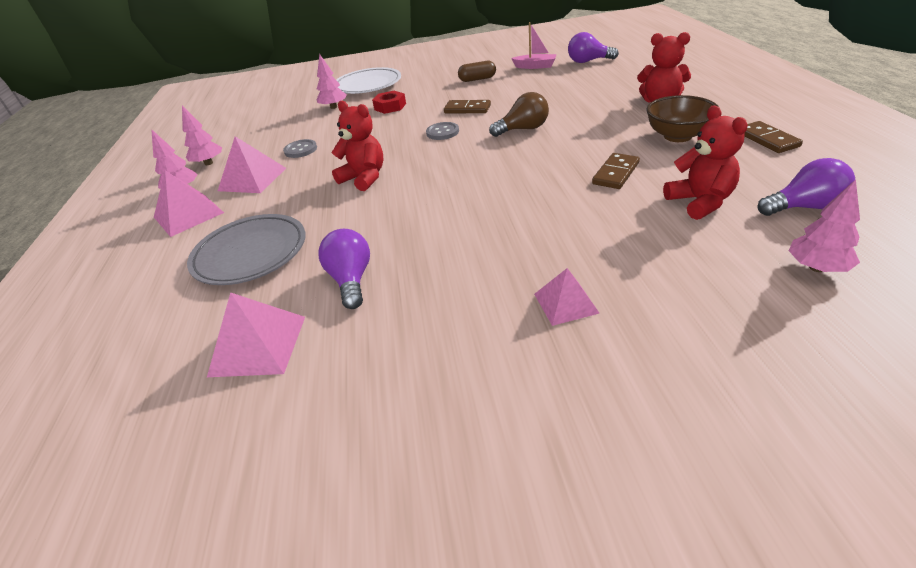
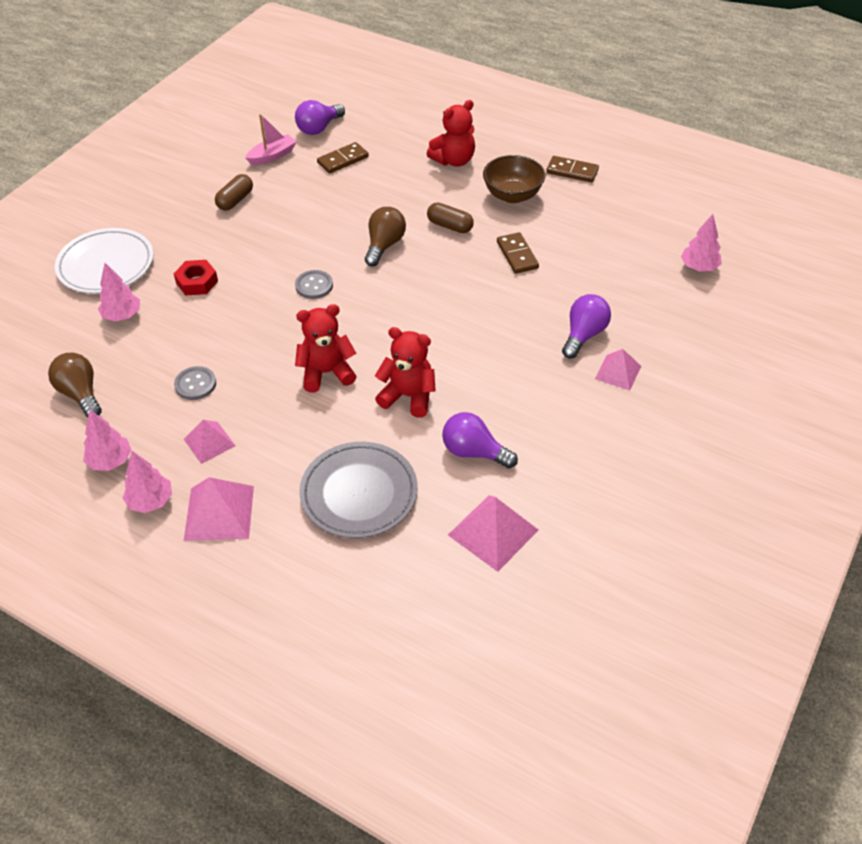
camera: 55 degrees left, 10 degrees up
pink pyramid [218,136,286,193] -> pink pyramid [184,420,235,464], size x0.64
brown domino [444,100,491,113] -> brown domino moved to [317,142,369,174]
red teddy bear [663,105,748,220] -> red teddy bear moved to [375,327,436,418]
purple light bulb [757,158,855,216] -> purple light bulb moved to [562,294,611,358]
none -> brown light bulb [48,353,102,418]
none -> brown capsule [427,203,474,233]

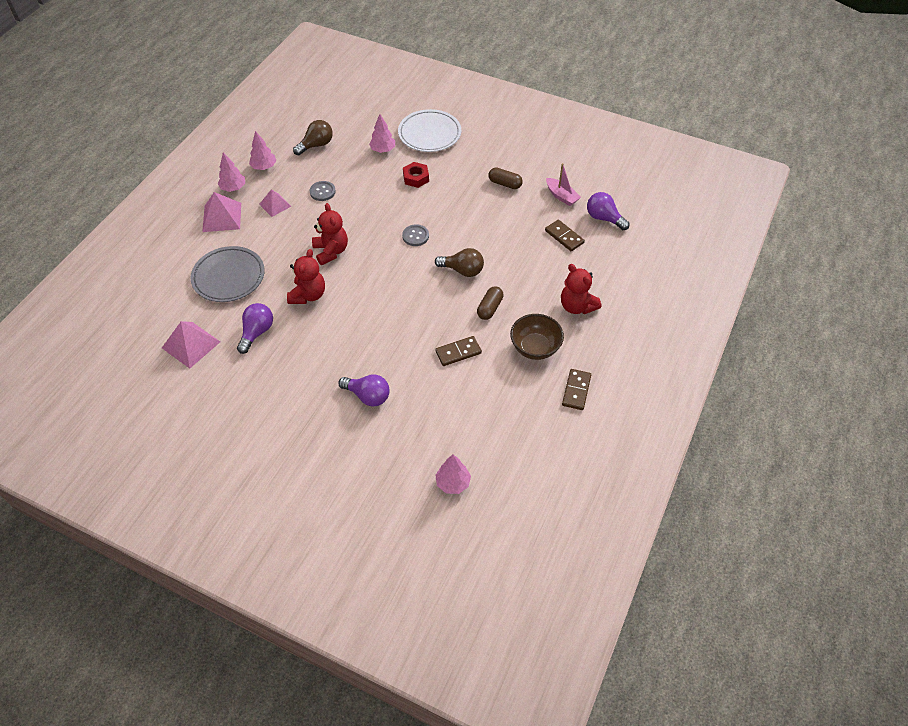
camera: 85 degrees right, 5 degrees up
pink pyramid [595,349,641,391] -> none

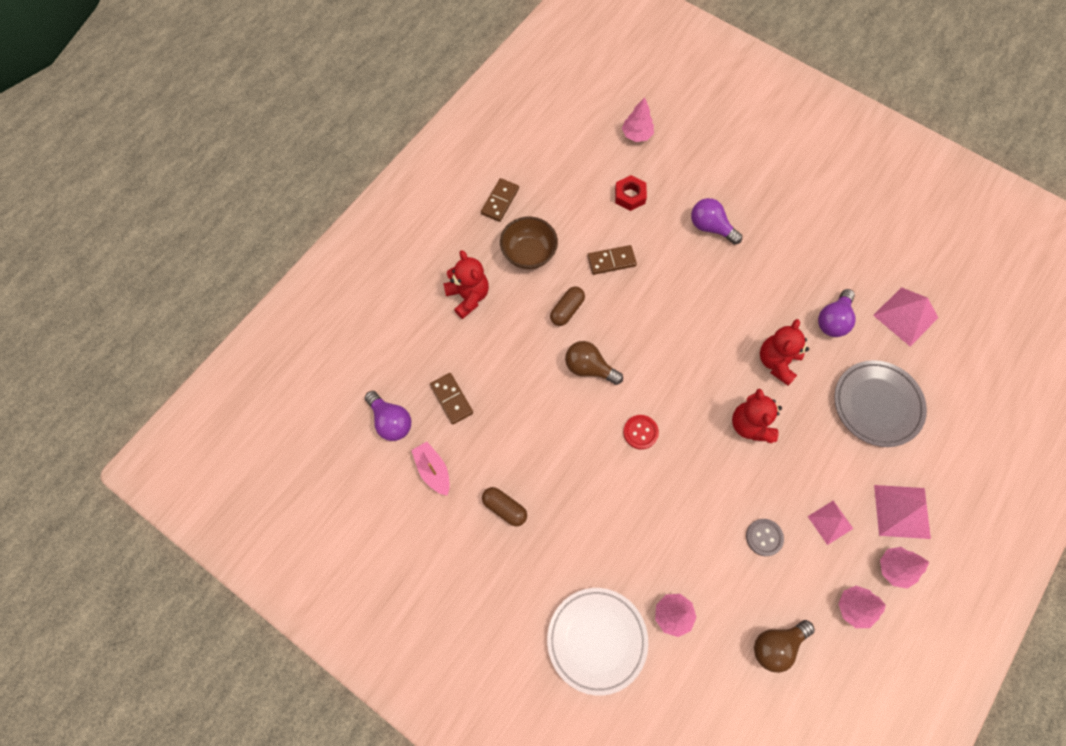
camera: 170 degrees left, 15 degrees up
grey button [402,224,429,246] -> red button [623,415,659,450]
red nut [403,162,429,188] -> red nut moved to [615,175,647,211]

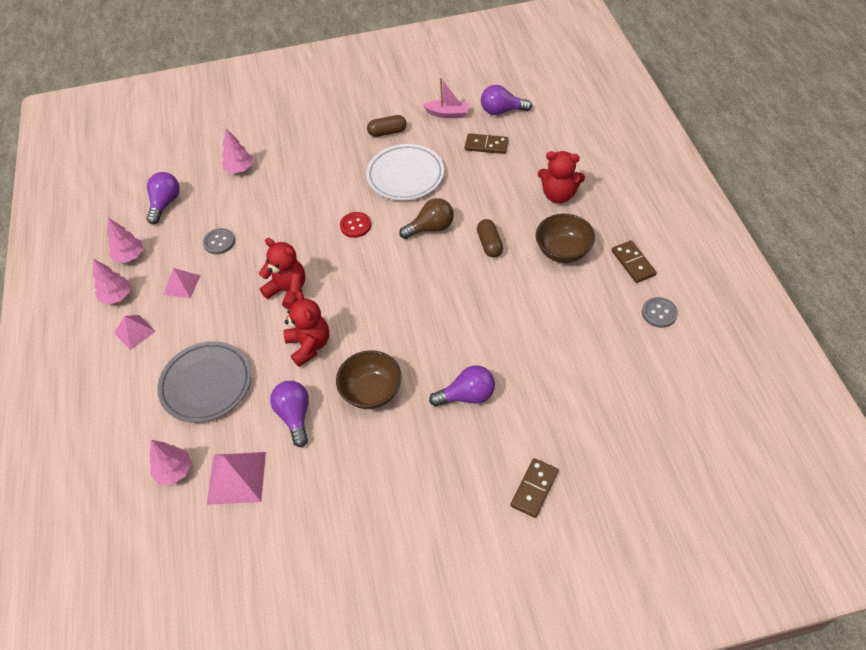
camera: 135 degrees right, 15 degrees down
white plate [547,588,648,696] -> white plate moved to [366,144,444,200]
brown domino [587,245,637,275] -> brown domino moved to [510,458,558,518]
red nut [615,175,647,211] -> none
pink tree [622,98,654,142] -> pink tree moved to [149,440,192,484]
brown light bulb [754,620,815,673] -> purple light bulb [147,172,180,224]
pink pyramid [874,485,931,539] -> pink pyramid [114,315,156,350], size x0.64
none -> brown bowl [336,350,402,409]
none -> grey button [642,297,678,328]

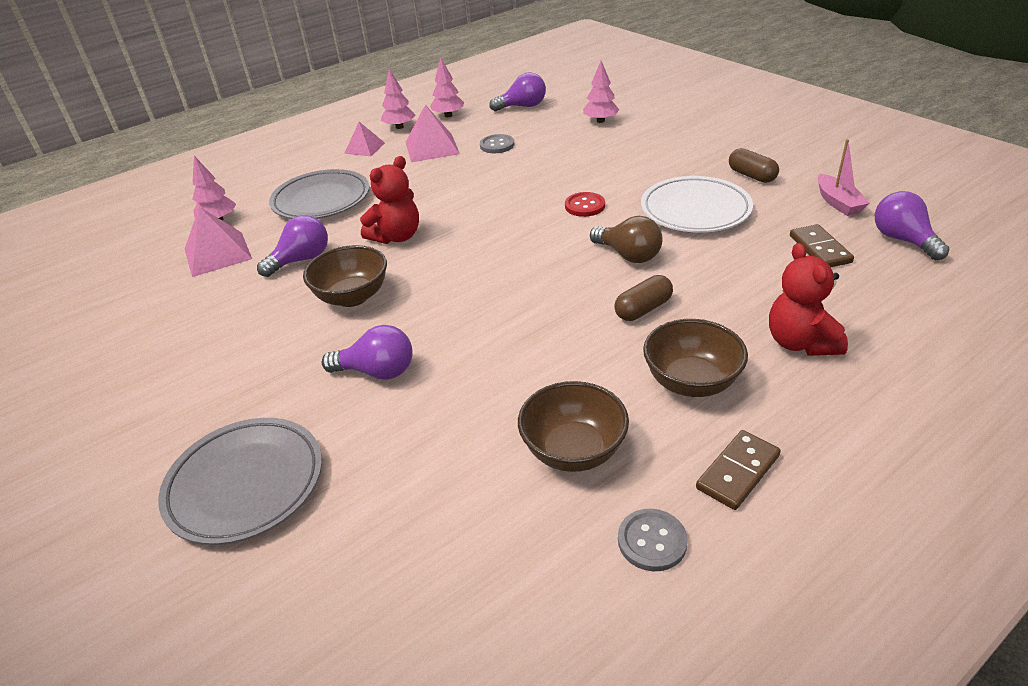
camera: 65 degrees right, 15 degrees down
pink pyramid [163,268,201,298] -> pink pyramid [406,105,460,162], size x1.57
red teddy bear [259,238,305,310] -> none
purple light bulb [429,365,495,407] -> purple light bulb turned 45 degrees counterclockwise [322,325,413,380]
brown domino [510,458,558,518] -> grey plate [158,418,322,545]
none -> brown bowl [518,381,629,472]

